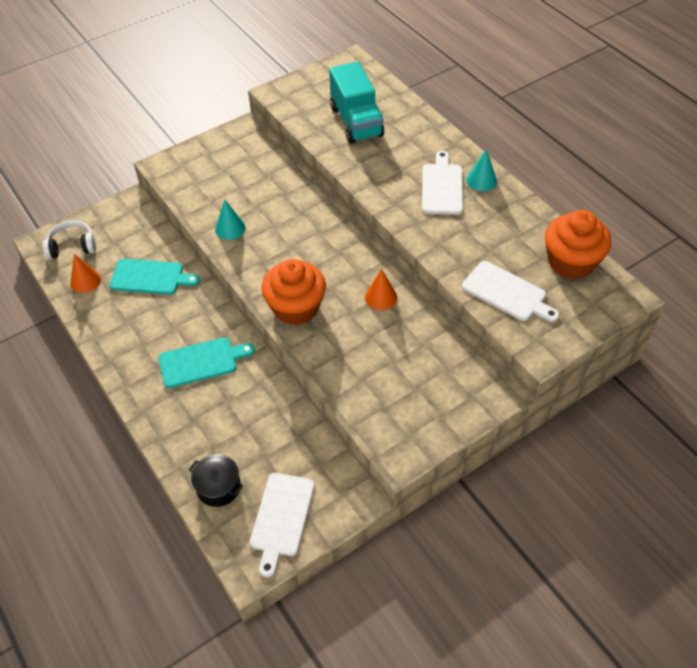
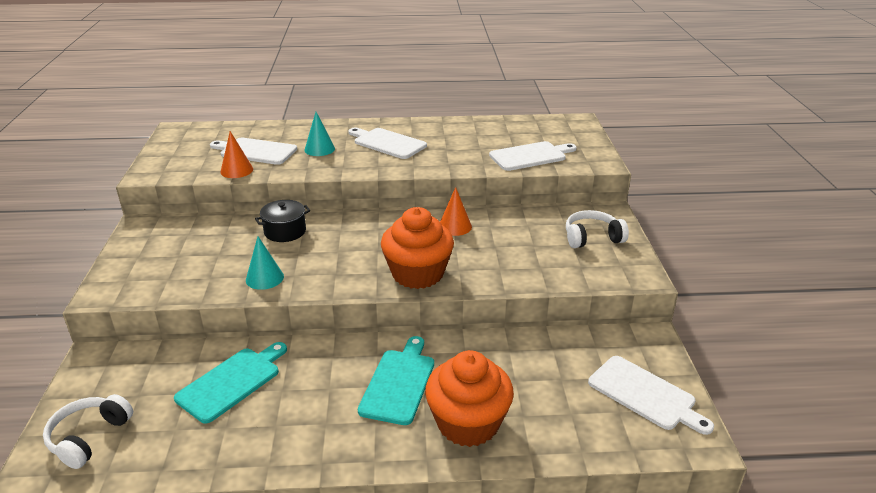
camera: 60 degrees left, 20 degrees down
orange cone [70,254,101,293] -> orange cone moved to [220,131,253,178]
black pot [189,454,243,507] -> black pot moved to [255,200,311,242]
turquoise truck [329,62,384,144] -> white cutting board [210,138,297,165]
turquoise cone [466,149,497,191] -> turquoise cone moved to [304,112,335,156]
orange cupcake [545,210,611,279] -> orange cupcake moved to [425,350,514,447]
none -> white headphones [566,210,629,248]

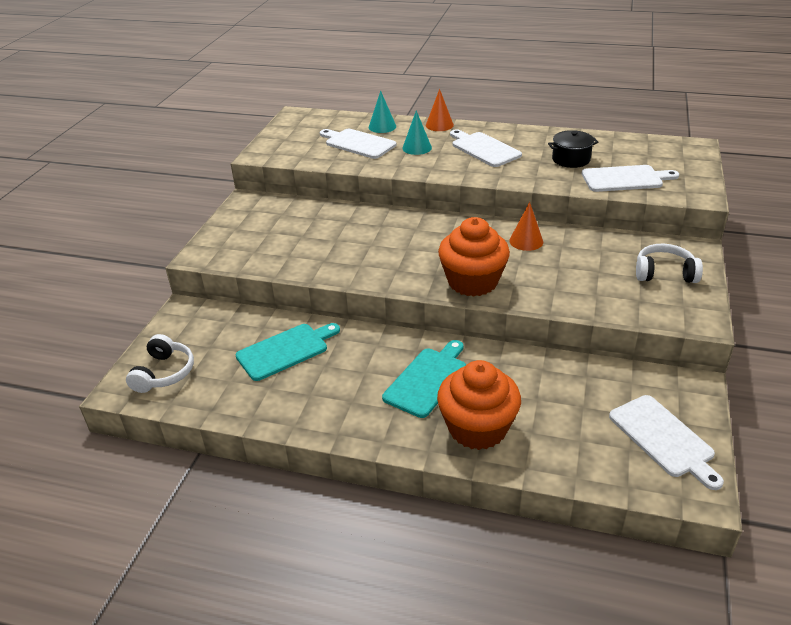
camera: 20 degrees right, 5 degrees up
white headphones [43,394,133,469] -> white headphones turned 150 degrees clockwise [126,334,194,393]
orange cone [220,131,253,178] -> orange cone moved to [426,89,454,131]
turquoise cone [246,236,284,290] -> turquoise cone moved to [369,91,396,133]
black pot [255,200,311,242] -> black pot moved to [548,130,598,168]

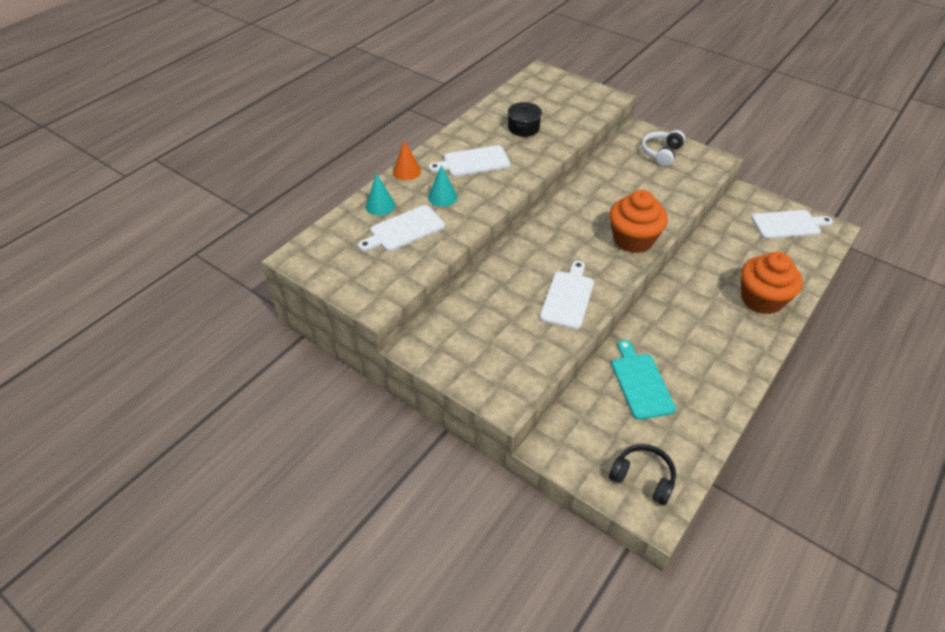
camera: 70 degrees left, 10 degrees up
white headphones [126,334,194,393] -> black headphones [609,444,676,505]
turquoise cutting board [382,340,466,418] -> none
orange cone [509,202,543,251] -> none
white cutting board [582,165,679,192] -> white cutting board moved to [540,261,594,329]

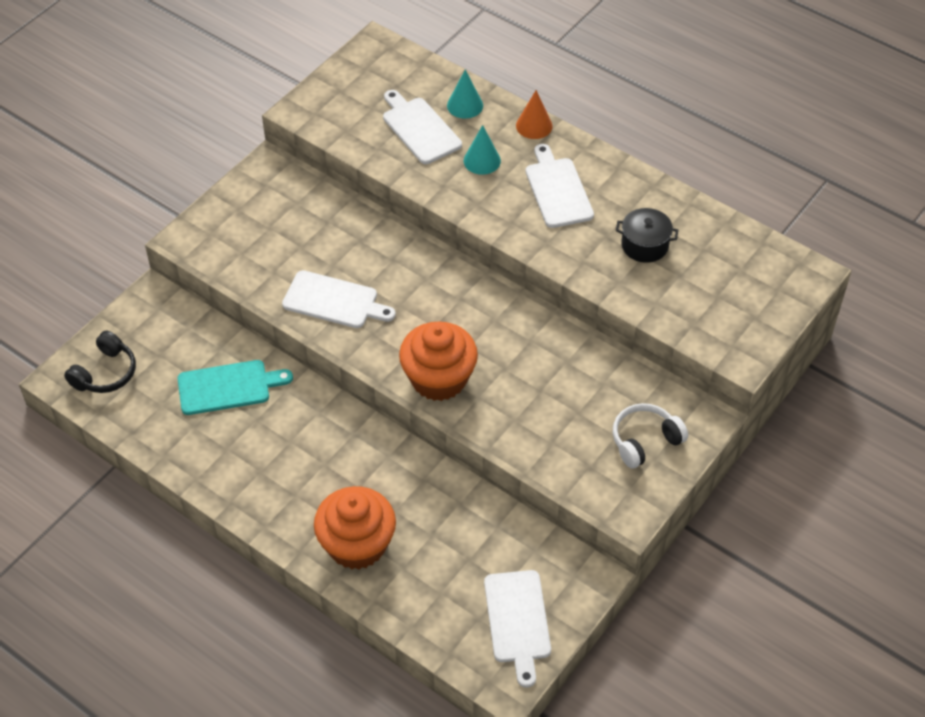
camera: 90 degrees right, 5 degrees up
white headphones [641,130,685,166] -> white headphones turned 60 degrees counterclockwise [613,403,688,469]

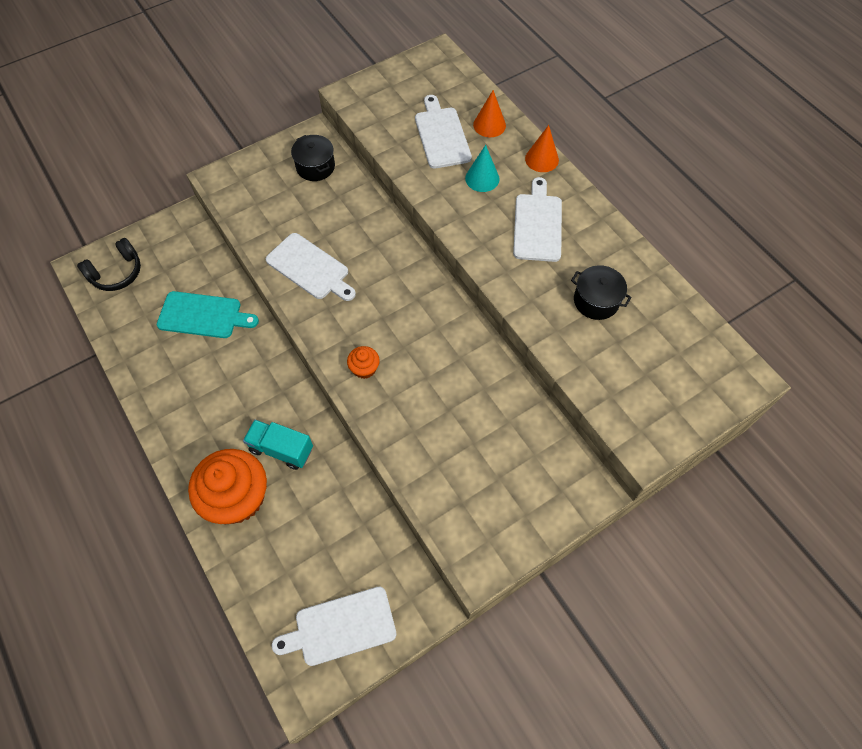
camera: 20 degrees right, 10 degrees up
orange cupcake [399,321,478,401] -> orange cupcake [347,346,380,379], size x0.45
turquoise cone [447,70,483,119] -> orange cone [473,90,506,137]
white cutting board [484,570,551,688] -> white cutting board turned 60 degrees clockwise [272,587,397,666]
white headphones [613,403,688,469] -> none
none -> turquoise truck [243,420,313,470]
none -> black pot [291,135,335,181]

